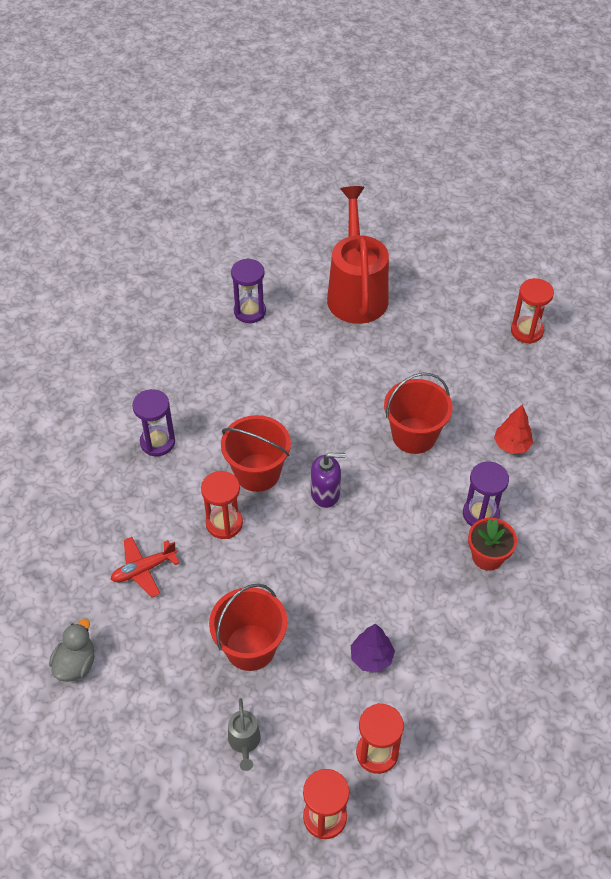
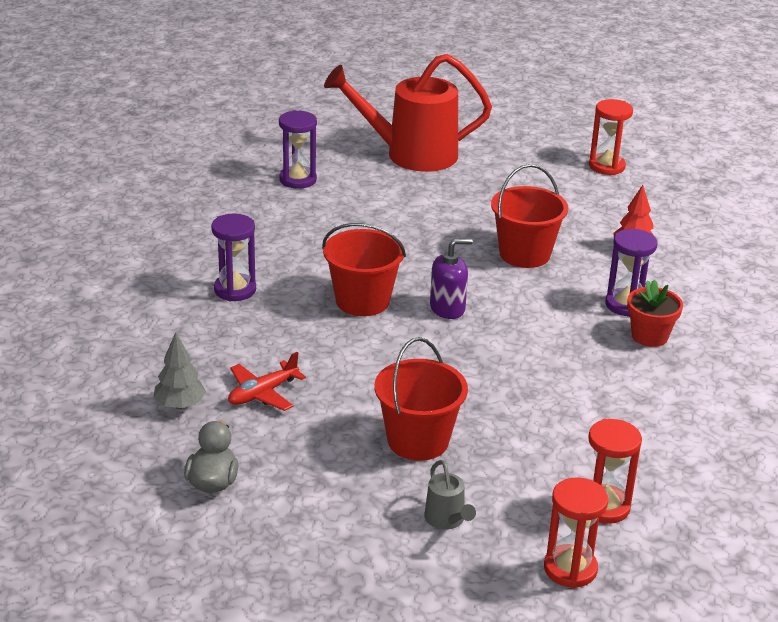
camera: 15 degrees left, 20 degrees down
red hourglass [201,471,243,539] -> none
red watering can [327,186,389,324] -> red watering can turned 75 degrees counterclockwise [324,54,492,172]
purple tree [351,624,395,673] -> none
none -> grey tree [153,332,206,409]

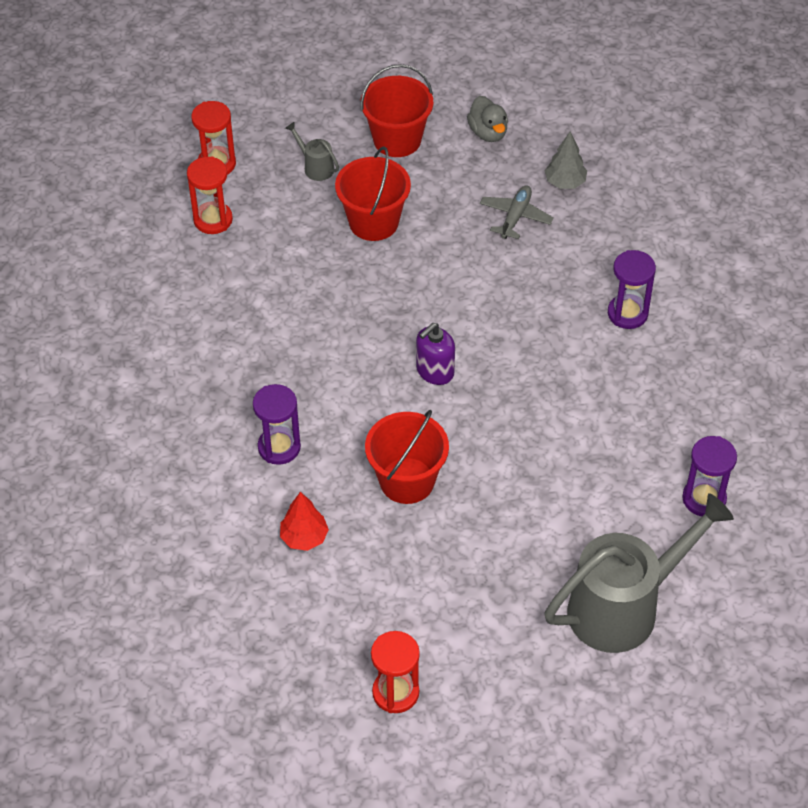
camera: 155 degrees right, 20 degrees up
red plane [228,352,306,411] -> grey plane [480,185,554,239]
red bucket [322,223,406,316] -> red bucket moved to [361,64,433,157]
red watering can [324,54,492,172] -> grey watering can [544,493,734,653]
red flower pot [627,280,683,347] -> none

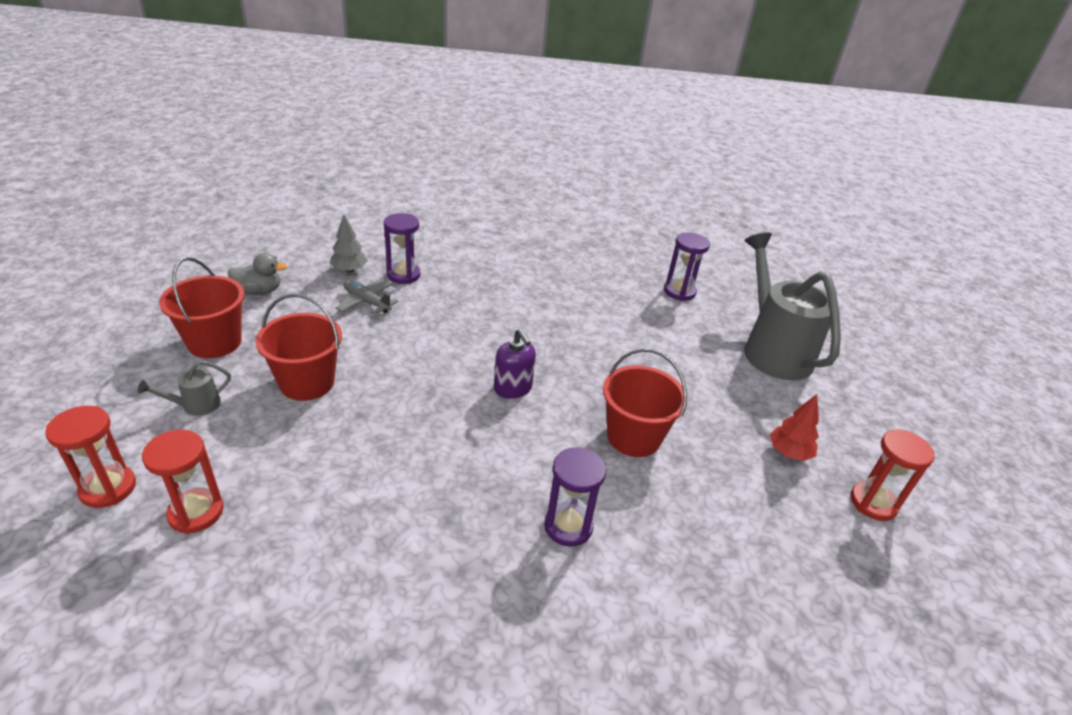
camera: 80 degrees left, 15 degrees down
red tree [280,492,329,551] -> red tree moved to [770,394,819,461]
purple hourglass [608,250,656,329] -> purple hourglass moved to [384,213,420,284]

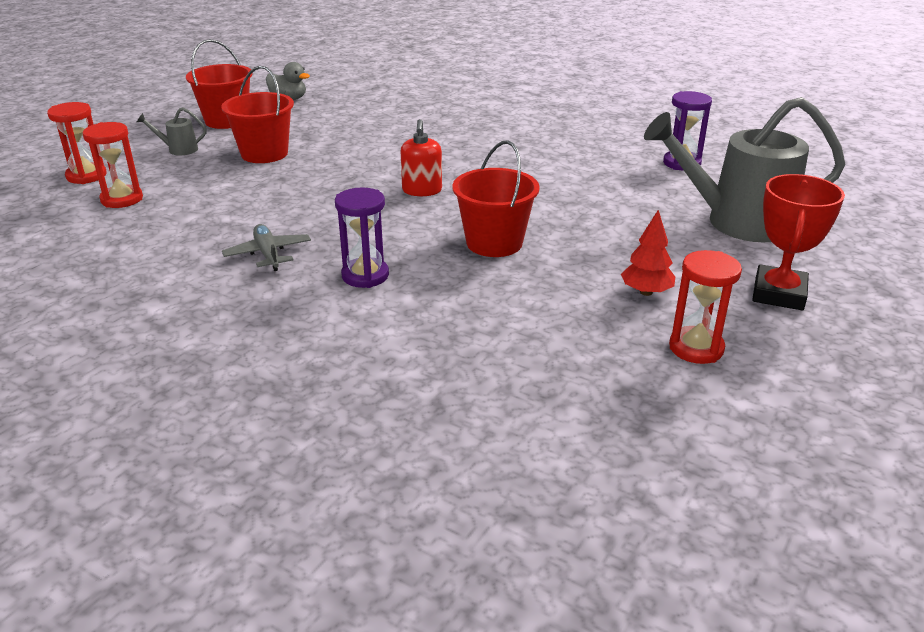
camera: 35 degrees right, 5 degrees down
grey tree [329,214,368,273] -> none
grey plane [336,280,398,313] -> grey plane moved to [222,224,311,271]
purple hourglass [384,213,420,284] -> none
purple soap dispenser [494,329,536,399] -> red soap dispenser [400,119,442,196]
grey watering can [744,233,841,380] -> grey watering can turned 105 degrees counterclockwise [644,97,845,242]
none -> red trophy [752,174,845,310]

